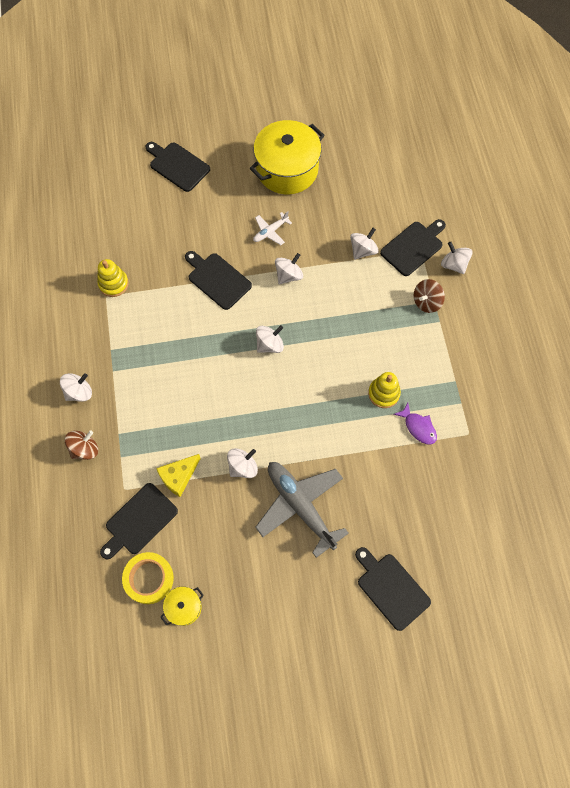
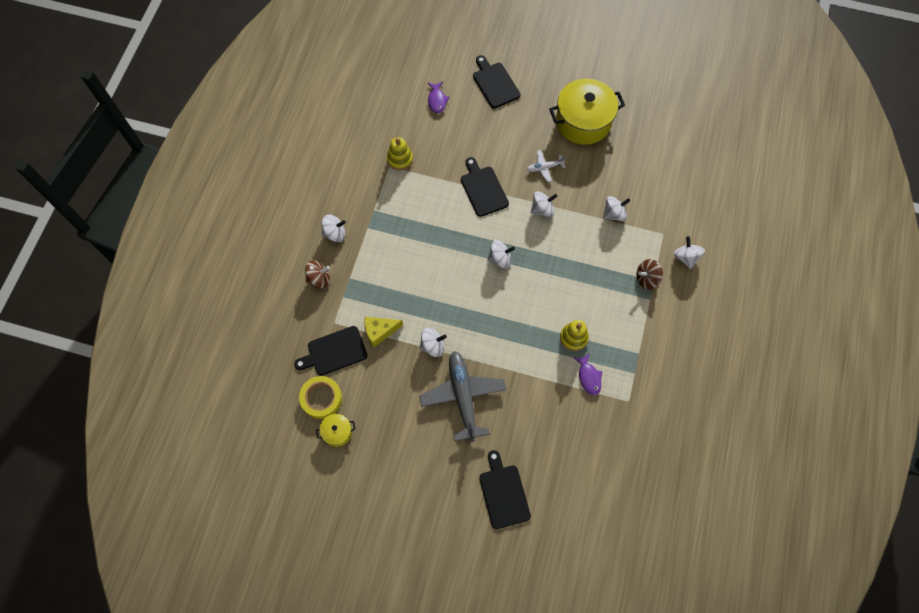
camera: 25 degrees right, 0 degrees up
black cutting board [380,219,446,276] -> none
none -> purple fish [428,82,450,114]

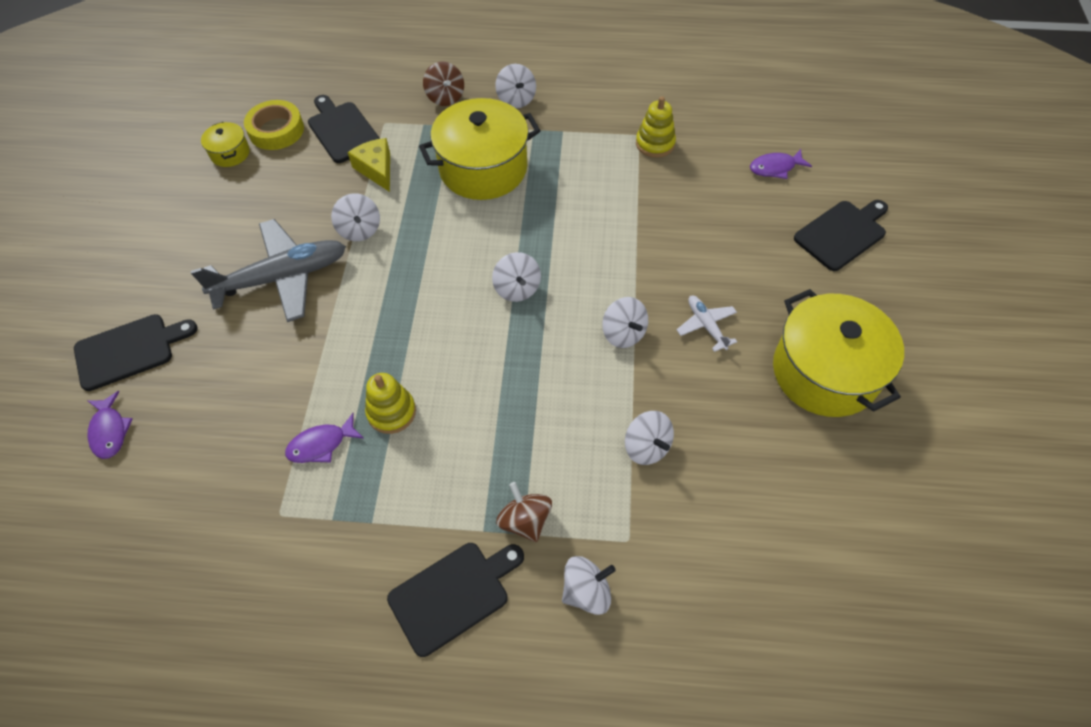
camera: 80 degrees right, 10 degrees down
black cutting board [461,157,509,217] -> black cutting board moved to [387,543,524,657]
none -> purple fish [87,391,133,459]
none -> yellow pot [419,98,541,200]

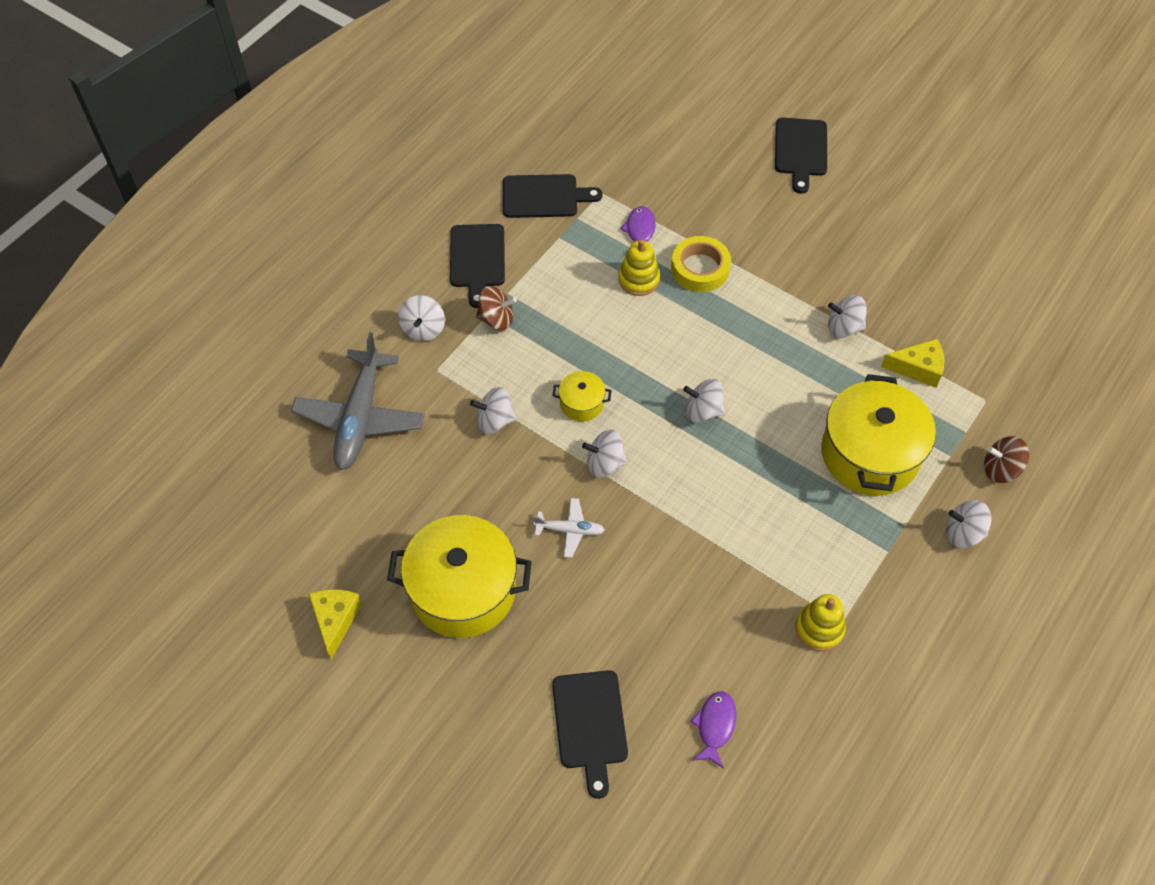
camera: 120 degrees right, 0 degrees up
purple fish [87,391,133,459] -> none
grey plane [191,219,346,322] -> grey plane moved to [291,332,425,470]
yellow pot [201,122,250,167] -> yellow pot moved to [553,371,611,421]
yellow tape [244,100,304,150] -> yellow tape moved to [671,236,731,292]
black cutting board [308,95,380,163] -> black cutting board moved to [503,174,602,218]
none -> yellow cheese [309,589,362,659]

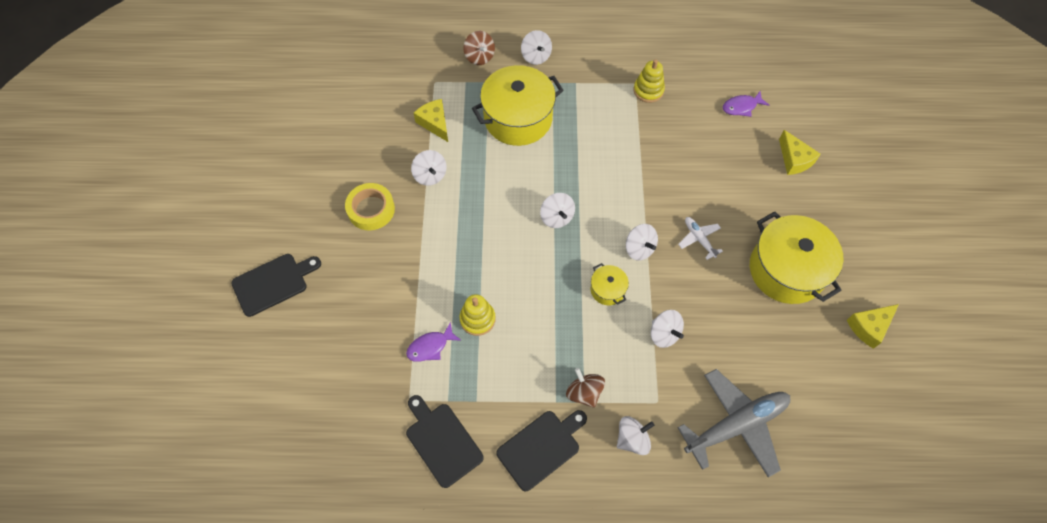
camera: 125 degrees left, 5 degrees up
black cutting board [552,670,628,799] -> yellow cheese [779,130,821,175]
yellow tape [671,236,731,292] -> yellow tape moved to [345,183,395,230]

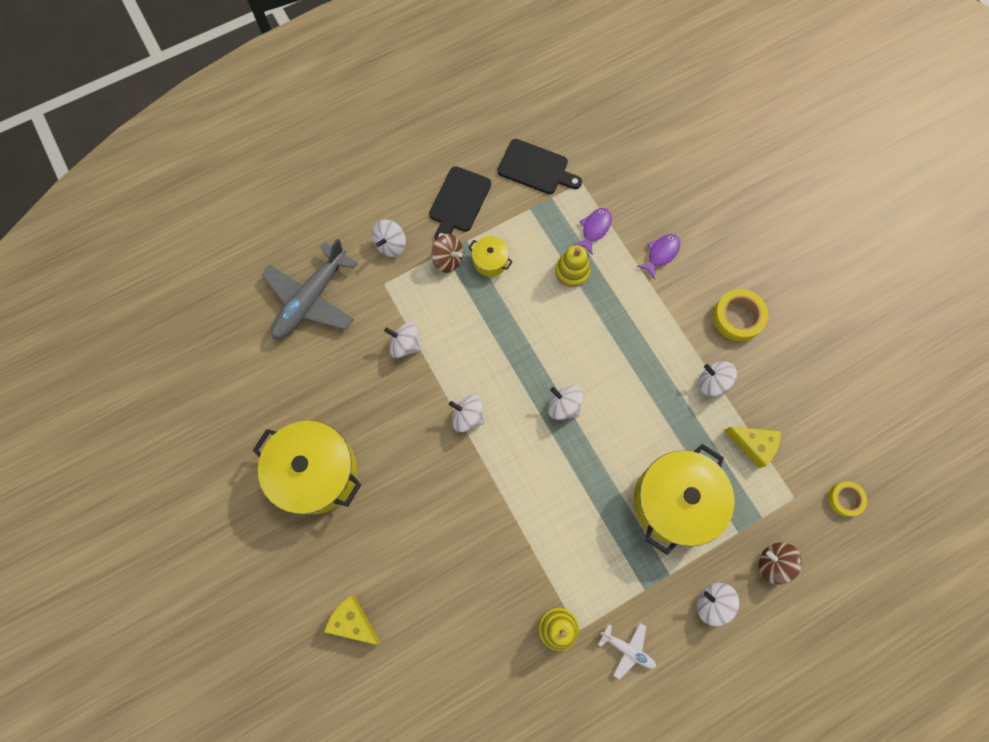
camera: 150 degrees right, 10 degrees up
black cutting board [231,254,321,317] -> none
yellow pot [591,263,629,305] -> yellow pot moved to [468,236,513,277]
white plane [678,217,723,260] -> white plane moved to [598,623,656,680]
purple fish [723,91,769,117] -> purple fish moved to [637,234,680,279]
yellow cheese [847,304,899,349] -> none
none -> yellow tape [828,481,867,517]

